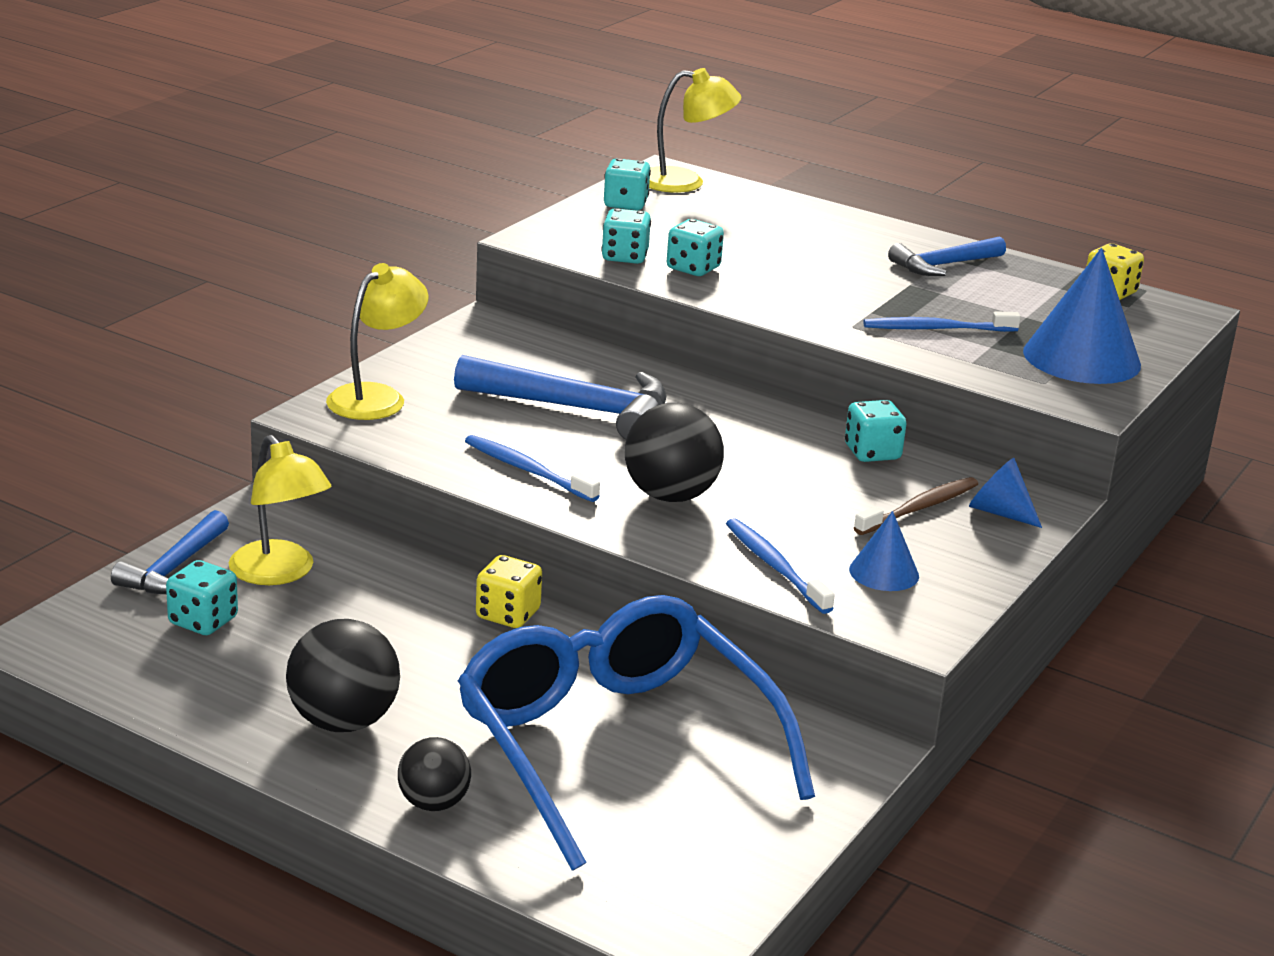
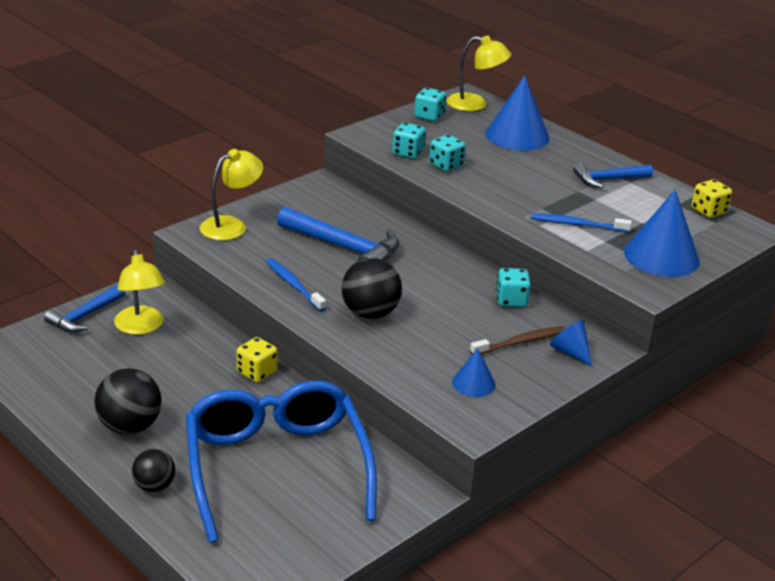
camera: 15 degrees right, 5 degrees up
turquoise dice [166,560,238,635] -> none
blue toothbrush [726,518,835,614] -> none
none -> blue cone [485,75,549,151]

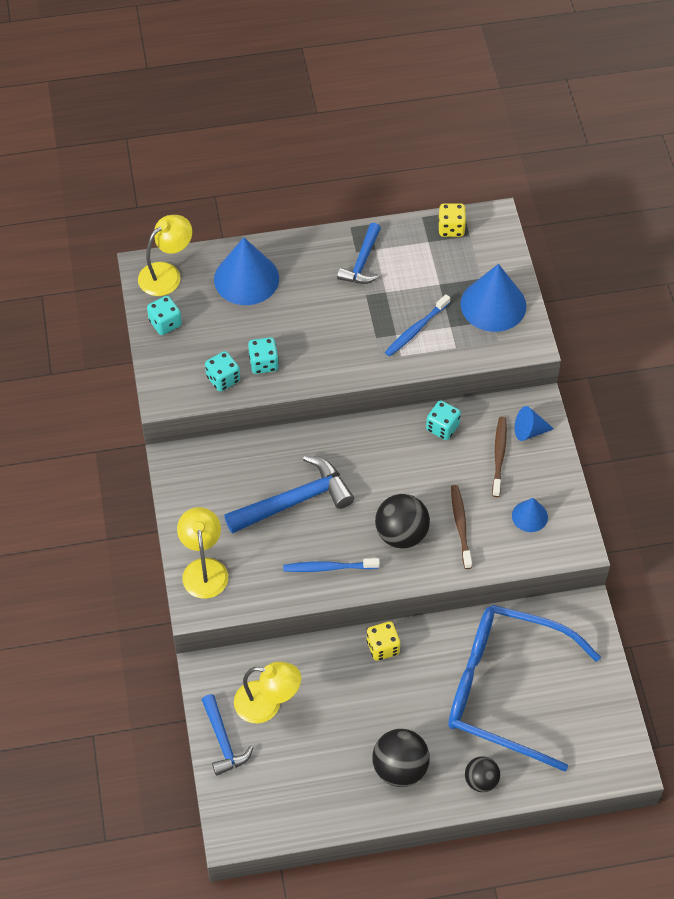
camera: 55 degrees left, 25 degrees up
none -> brown toothbrush [451,485,472,569]

